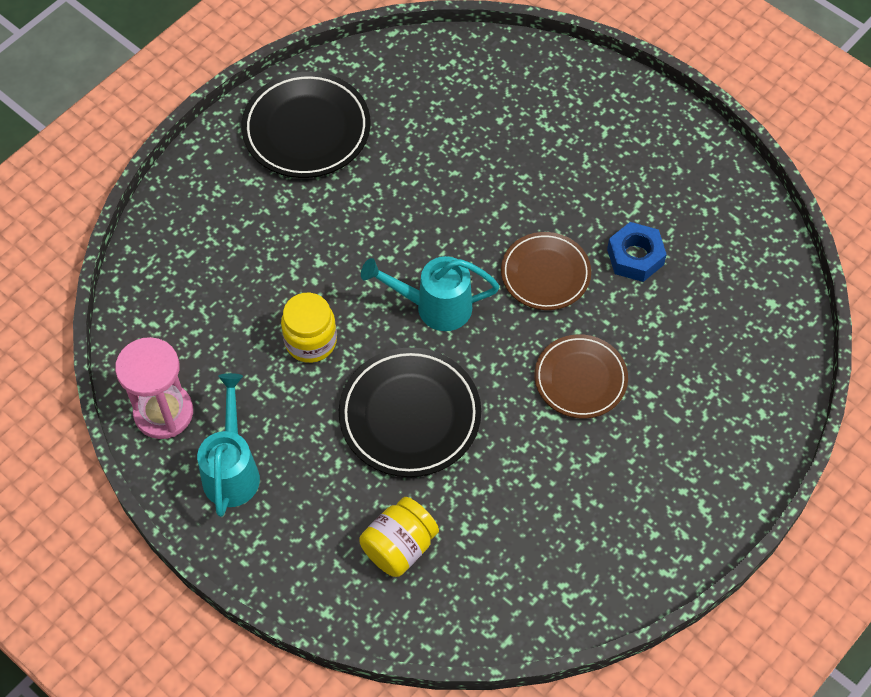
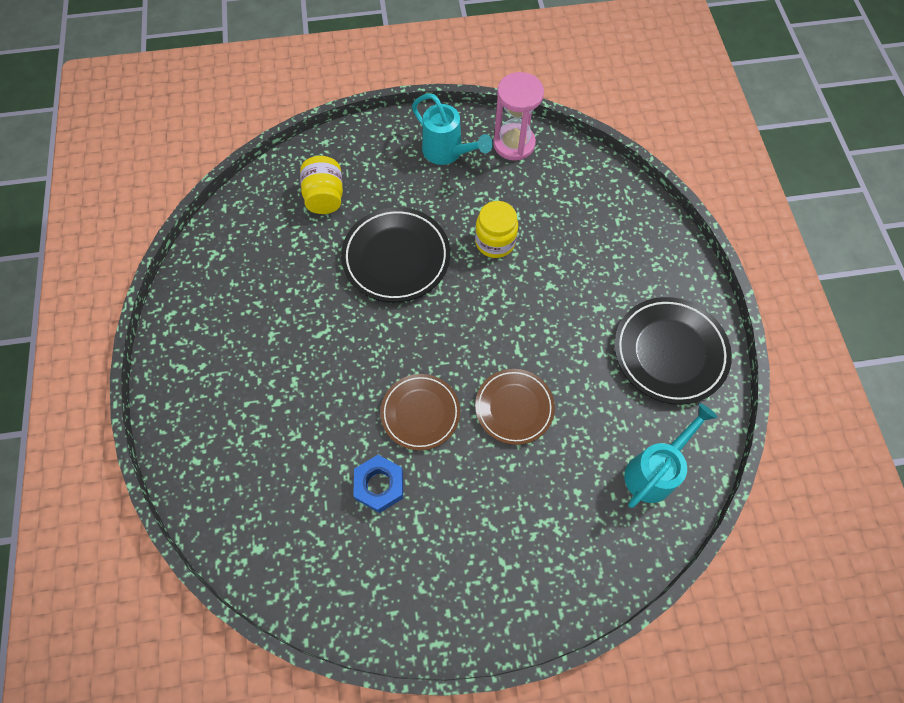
camera: 130 degrees right, 5 degrees up
turquoise watering can [361,256,500,331] -> turquoise watering can moved to [624,403,718,508]
brown plate [534,334,628,419] -> brown plate moved to [475,369,555,445]

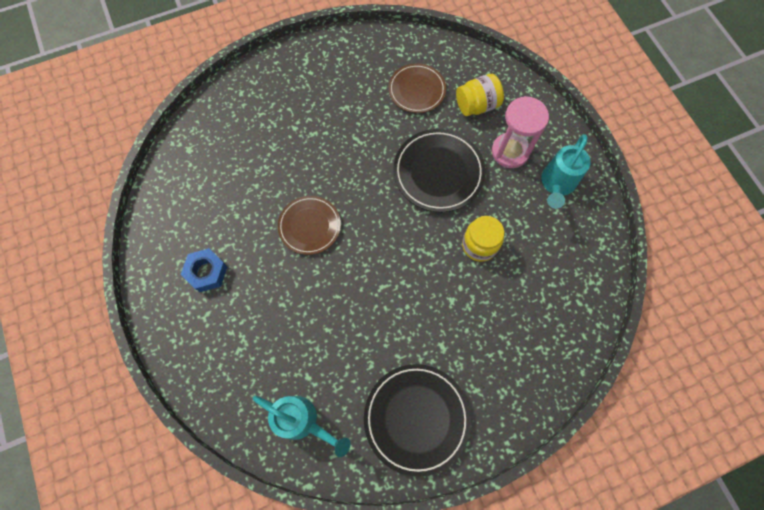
camera: 75 degrees right, 5 degrees up
blue nut [353,455,403,513] -> blue nut moved to [181,248,228,292]
brown plate [475,369,555,445] -> brown plate moved to [389,63,446,113]
pink hourglass [493,72,544,161] -> pink hourglass moved to [492,96,549,168]

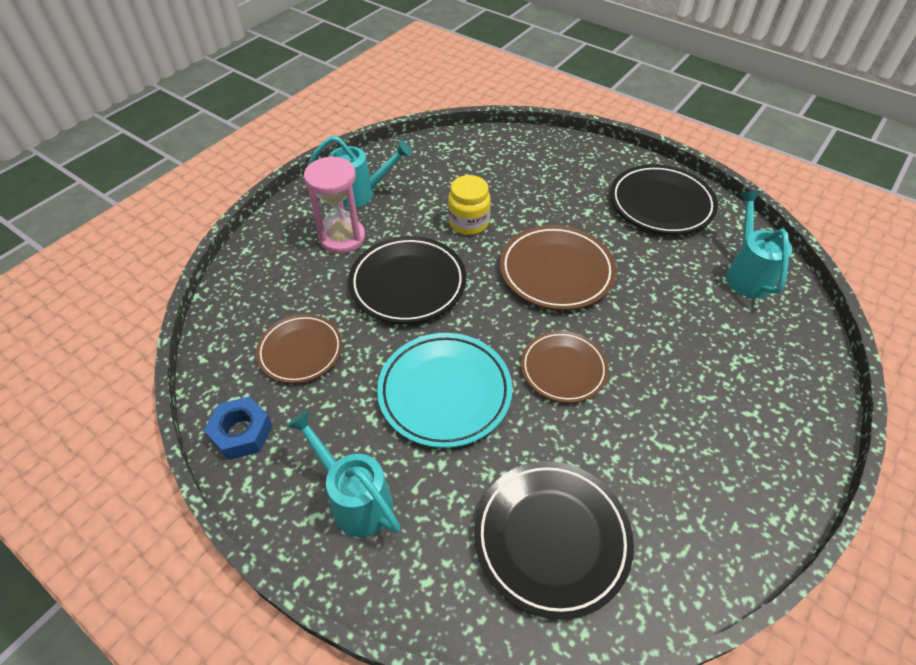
camera: 120 degrees left, 20 degrees down
blue nut [181,248,228,292] -> blue nut moved to [204,397,273,460]
yellow jar [456,74,504,116] -> none
none -> turquoise watering can [286,410,400,537]
none -> turquoise plate [377,333,512,448]
none -> black plate [474,461,634,619]
none -> brown plate [500,225,616,310]

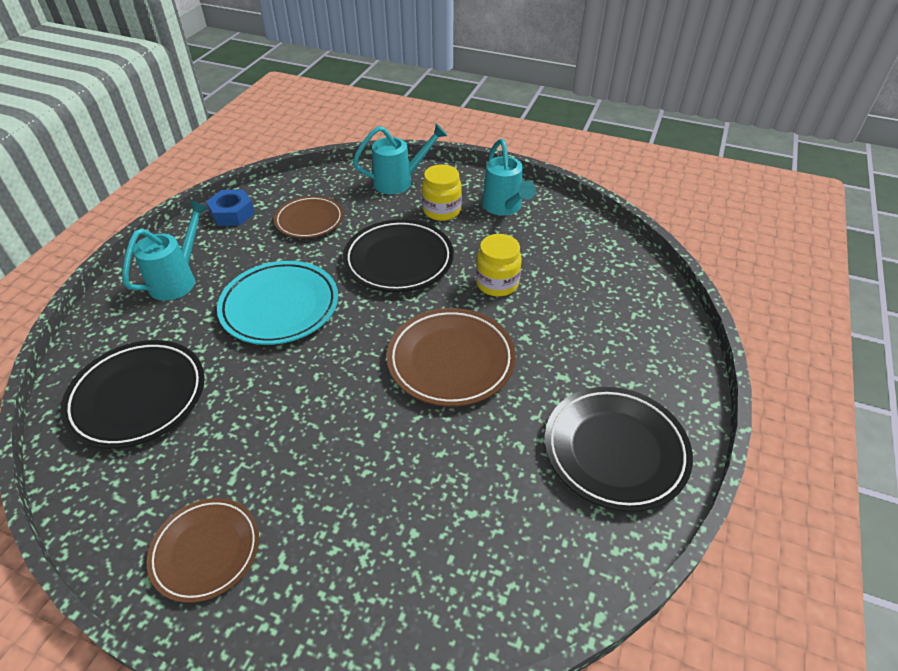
camera: 75 degrees right, 5 degrees down
pink hourglass [304,156,365,254] -> yellow jar [422,164,462,221]
brown plate [521,331,609,403] -> brown plate moved to [146,498,259,603]
turquoise watering can [726,191,792,298] -> turquoise watering can moved to [353,123,447,194]

